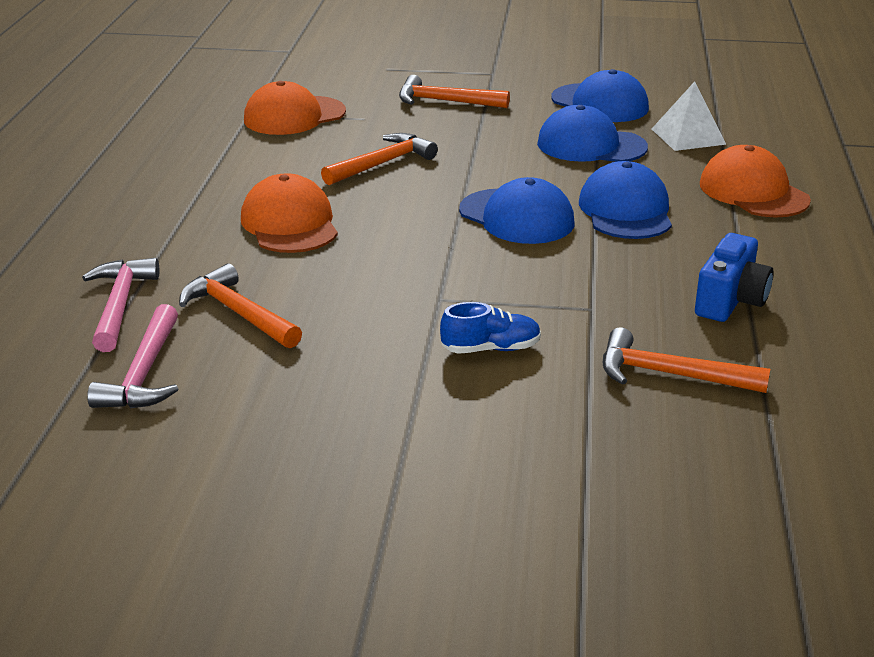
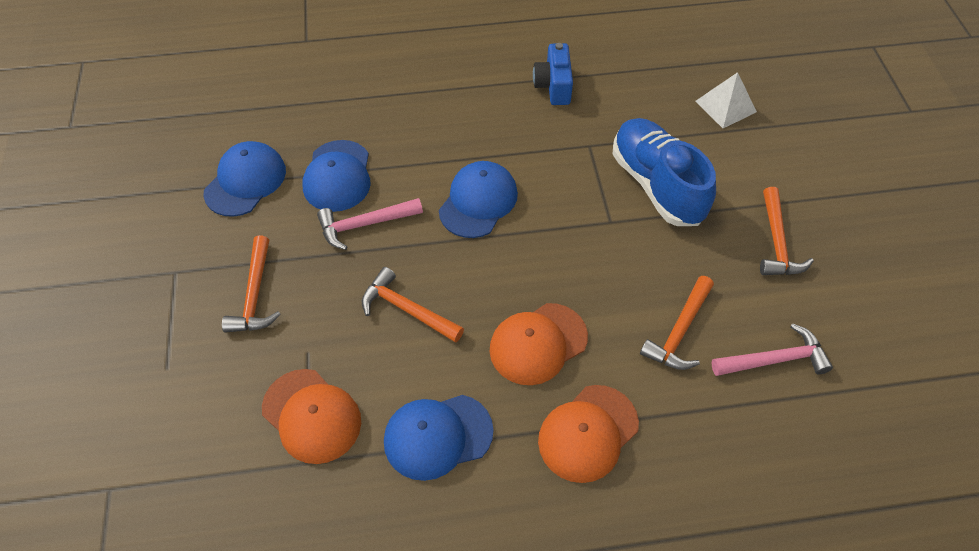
camera: 105 degrees left, 25 degrees up
pink hammer [82,258,159,352] -> pink hammer moved to [317,198,423,250]
blue shoe [440,302,541,354] -> blue shoe [612,118,716,226], size x2.19
blue cap [579,161,672,239] -> blue cap moved to [384,395,494,481]
orange hammer [603,327,770,393] -> orange hammer moved to [760,187,814,275]
white pyramid [652,81,727,151] -> white pyramid moved to [695,72,757,128]
blue camera [695,233,774,322] -> blue camera turned 105 degrees counterclockwise [533,43,573,105]
orange cap [700,145,811,218] -> orange cap moved to [538,385,639,483]

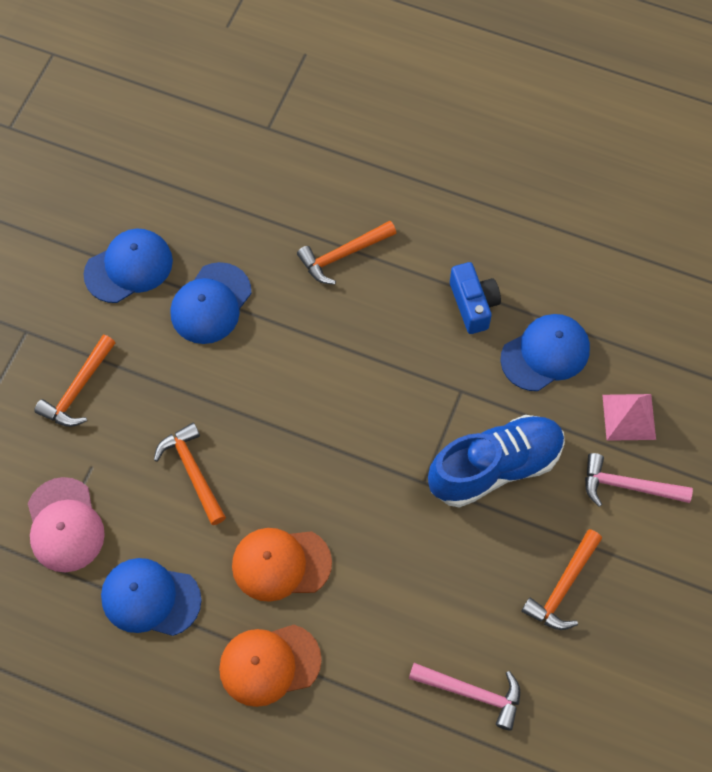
camera: 30 degrees right, 10 degrees up
orange cap [262,369,361,464] -> pink cap [28,477,105,572]
pink hammer [317,198,423,250] -> pink hammer moved to [585,453,693,507]
blue cap [439,161,518,238] -> blue cap moved to [500,314,590,391]
blue camera [533,43,573,105] -> blue camera turned 135 degrees clockwise [450,262,501,334]
blue shoe [612,118,716,226] -> blue shoe turned 60 degrees clockwise [428,415,565,508]
orange hammer [640,276,714,370] -> orange hammer moved to [297,221,396,285]
white pyramid [695,72,757,128] -> pink pyramid [602,394,656,441]

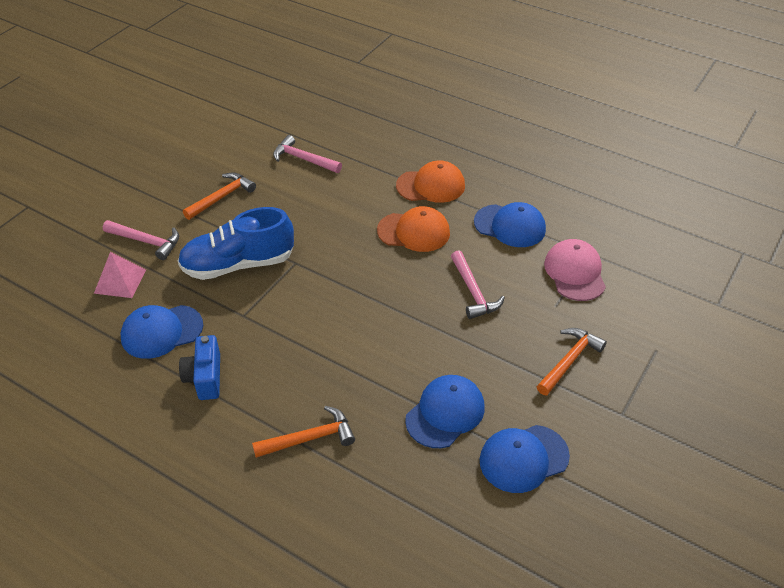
camera: 170 degrees left, 20 degrees down
orange hammer [154,423,226,525] -> pink hammer [451,250,505,319]

